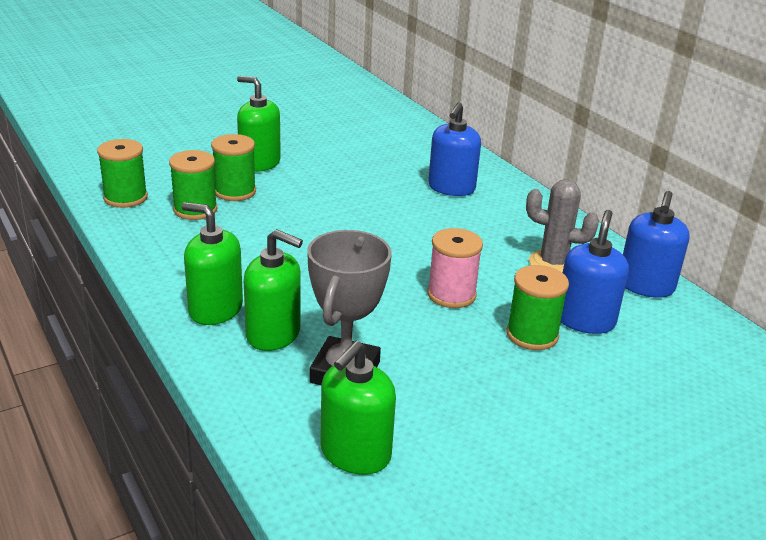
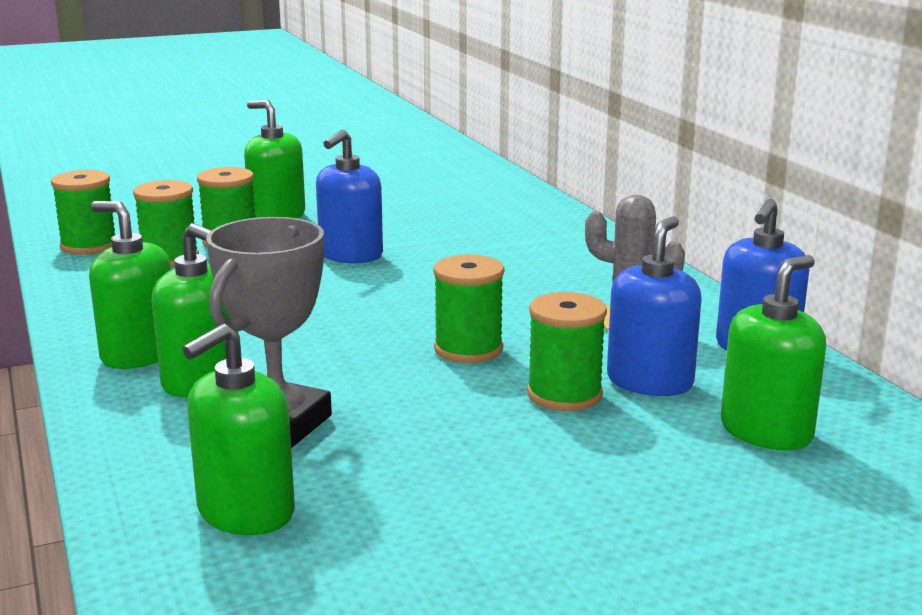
camera: 10 degrees right, 10 degrees down
pink spool [427,228,483,308] -> green spool [433,254,504,363]
blue soap dispenser [428,102,481,196] -> blue soap dispenser moved to [316,130,383,263]
none -> green soap dispenser [721,255,826,450]

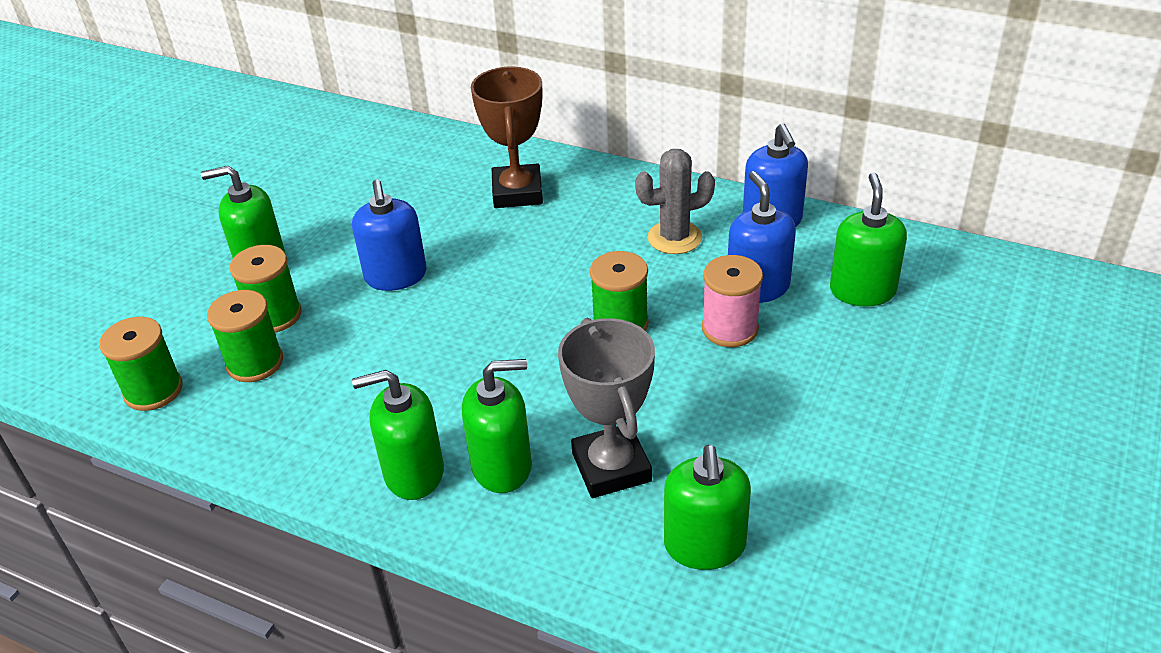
camera: 40 degrees left, 20 degrees up
green spool [527,292,607,411] -> pink spool [702,255,763,347]
none -> brown trophy [471,66,543,208]

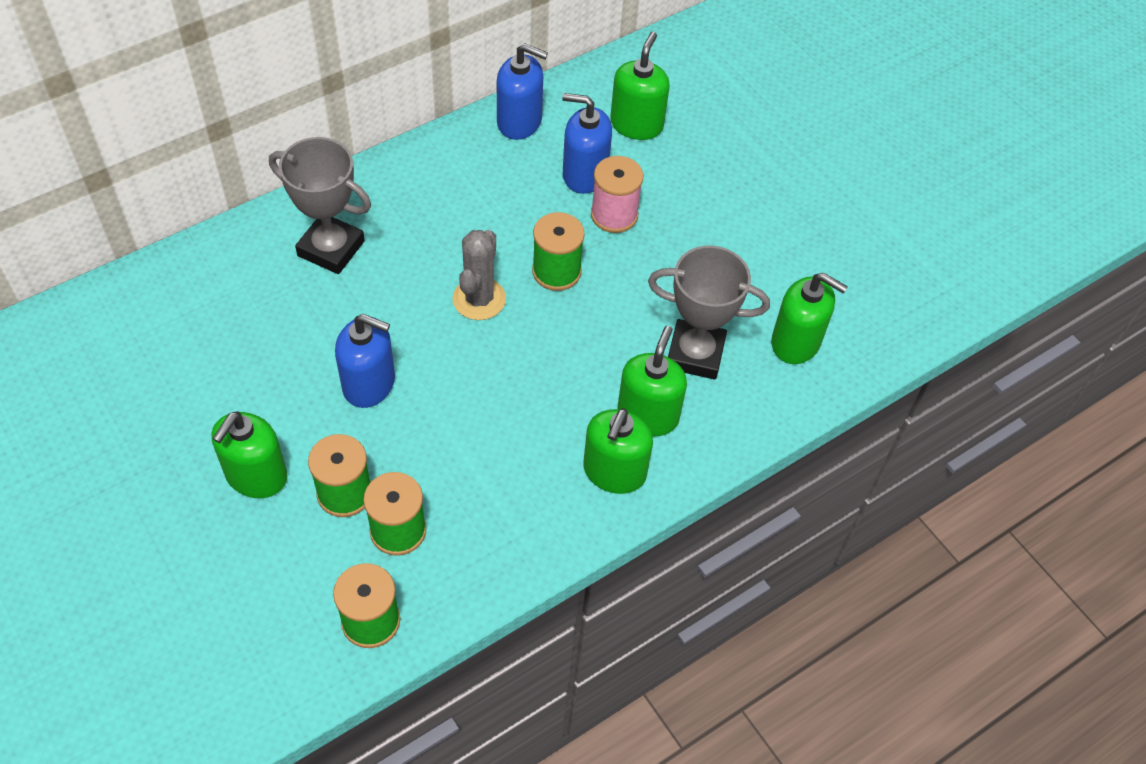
camera: 65 degrees left, 15 degrees up
brown trophy [471,66,543,208] -> grey trophy [269,137,371,274]
grey cactus [635,149,715,254] -> grey cactus moved to [453,230,506,320]
green soap dispenser [830,173,907,307] -> green soap dispenser turned 75 degrees clockwise [610,32,670,140]

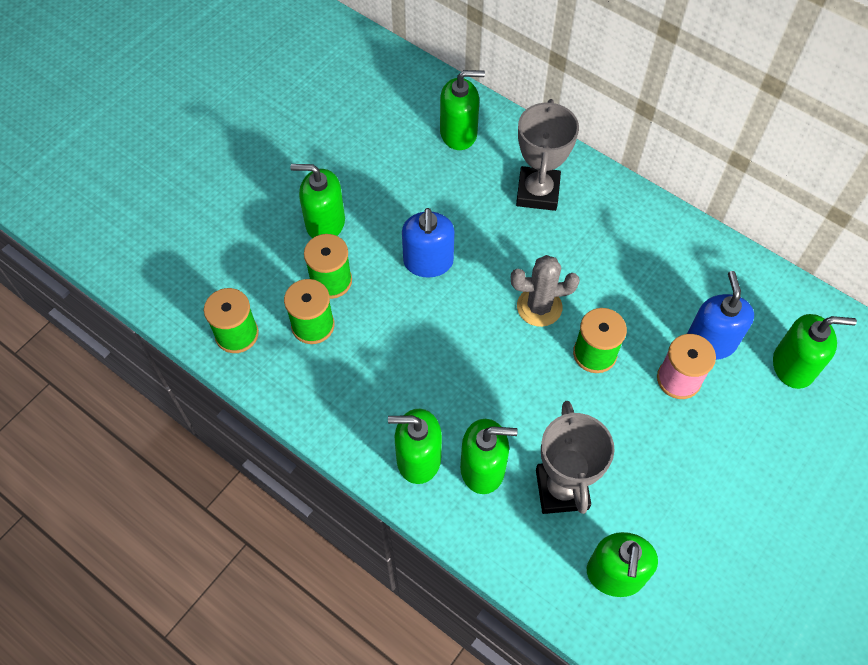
camera: 75 degrees right, 5 degrees up
blue soap dispenser [497,44,548,140] -> none
none -> green soap dispenser [440,70,485,150]

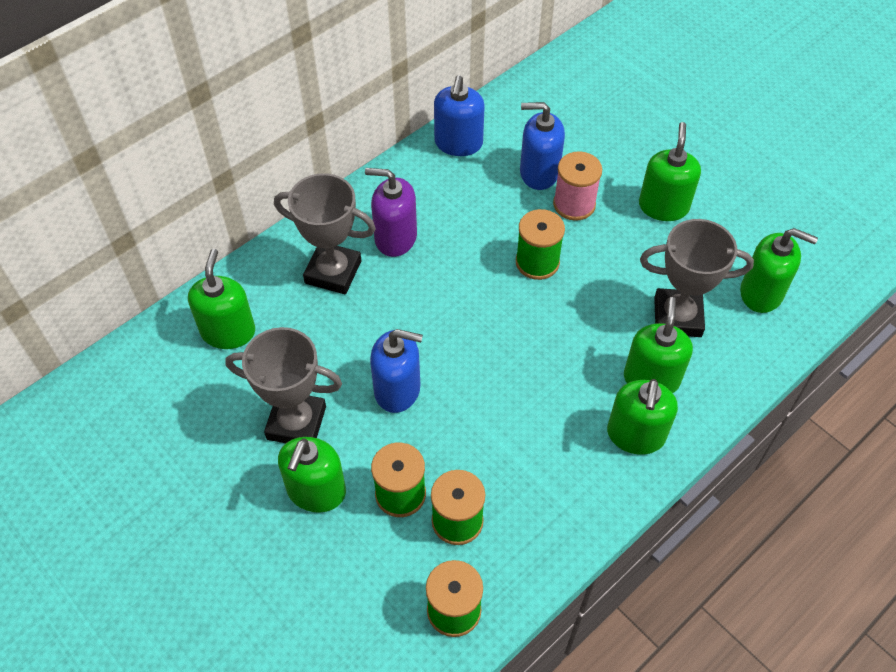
camera: 80 degrees left, 5 degrees down
grey cactus [511,255,580,327] -> none
green soap dispenser [773,314,857,389] -> green soap dispenser moved to [639,122,701,221]
none -> grey trophy [225,327,342,443]
none -> purple soap dispenser [365,168,417,257]
none -> blue soap dispenser [434,75,485,156]

